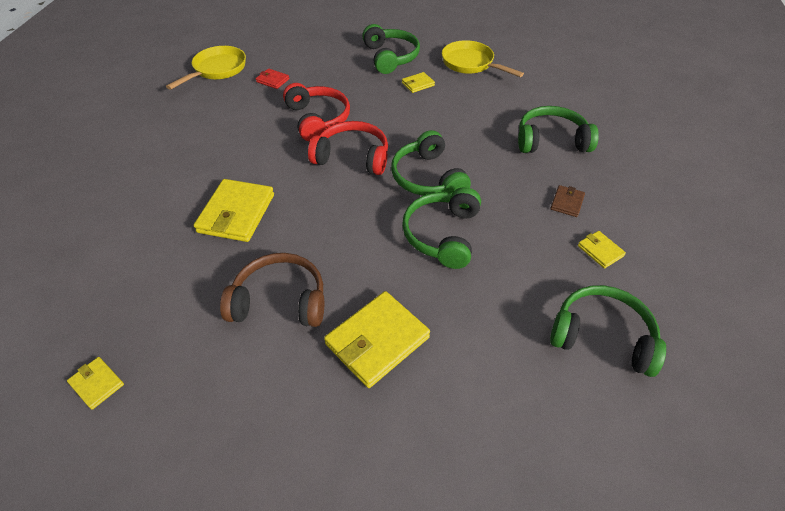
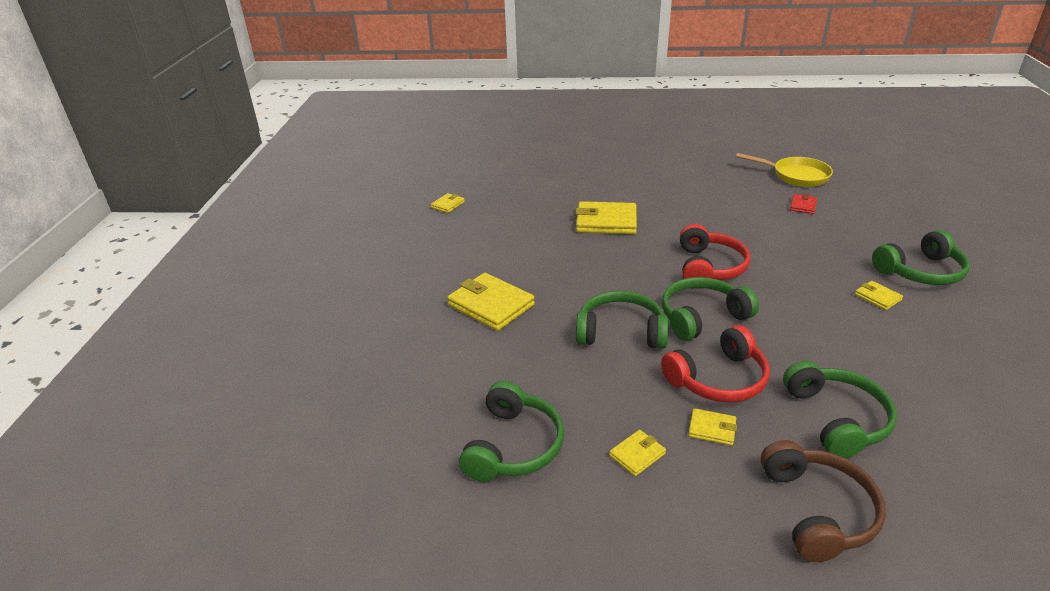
camera: 85 degrees right, 15 degrees down
brown headphones [220,253,324,327] -> brown headphones moved to [760,440,886,562]
red headphones [283,83,350,142] -> red headphones moved to [661,325,770,402]
yellow pan [442,40,524,77] -> none
brown wallet [550,185,585,217] -> yellow wallet [688,408,737,446]

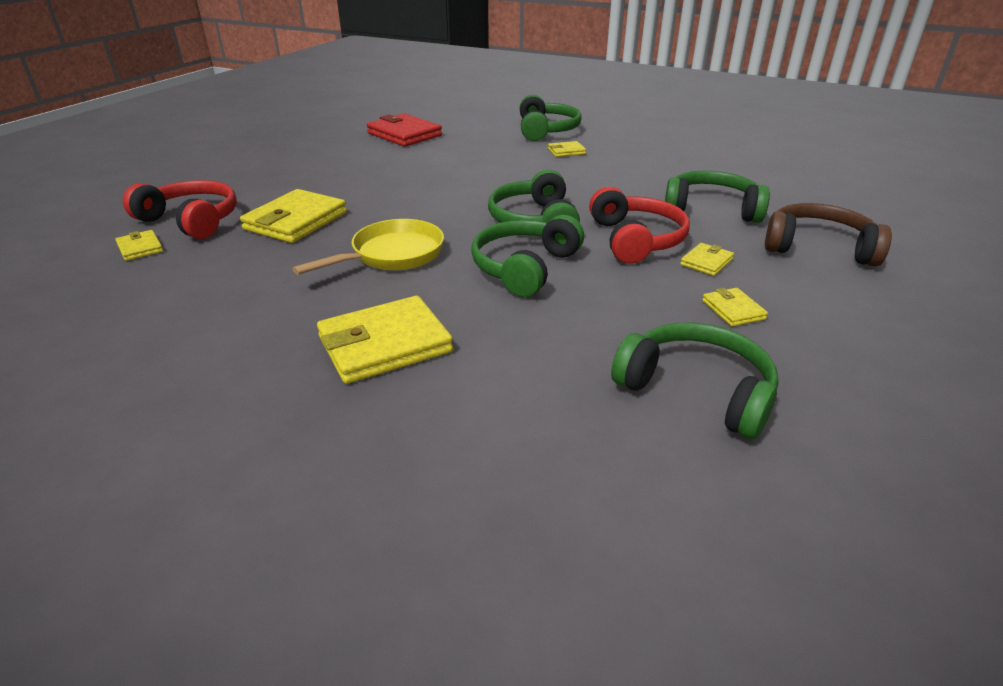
camera: 70 degrees left, 0 degrees up
yellow wallet [431,193,465,213] -> yellow wallet moved to [115,230,163,261]
red headphones [680,224,750,280] -> red headphones moved to [123,180,237,239]
yellow pan [736,153,833,187] -> yellow pan moved to [292,219,444,275]
red wallet [790,194,817,214] -> red wallet [367,113,442,147], size x2.02

